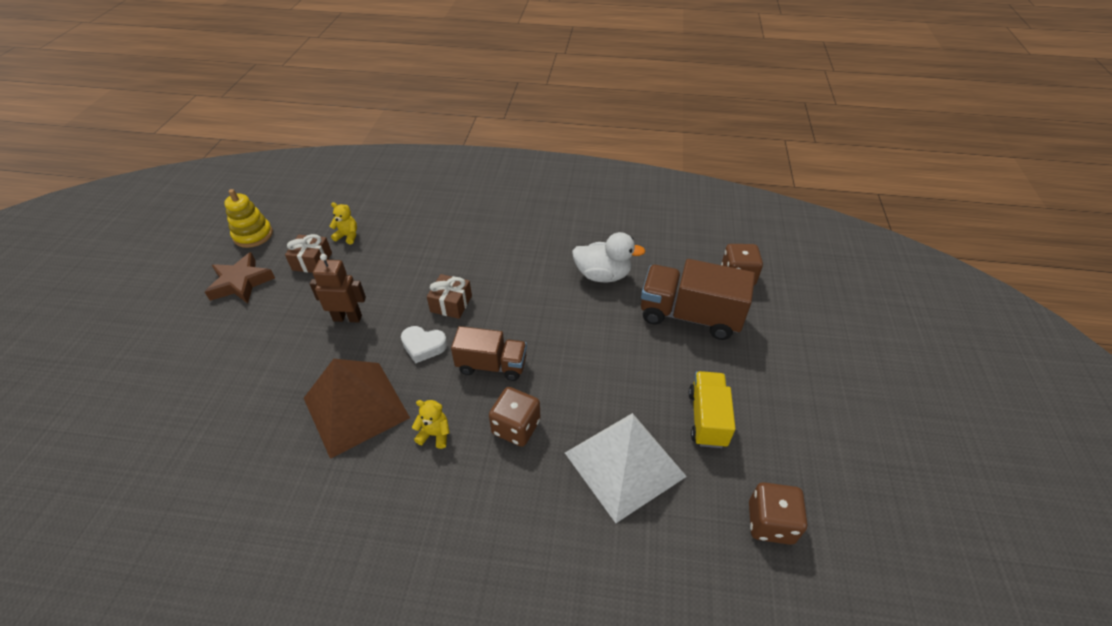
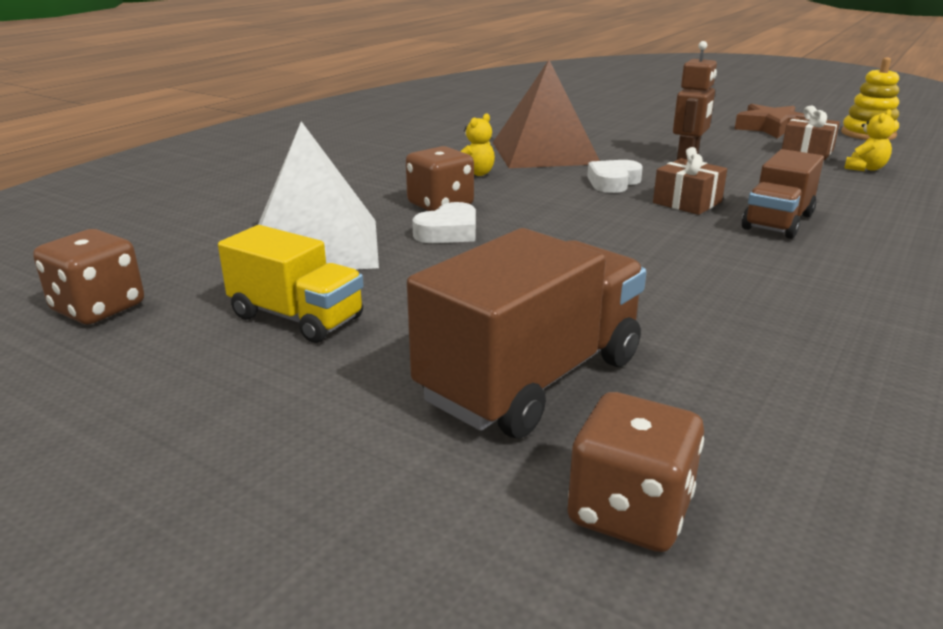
camera: 115 degrees right, 20 degrees down
brown truck [451,326,527,381] -> brown truck moved to [742,149,824,239]
white duck [572,232,645,282] -> none
none -> white heart [412,202,476,243]

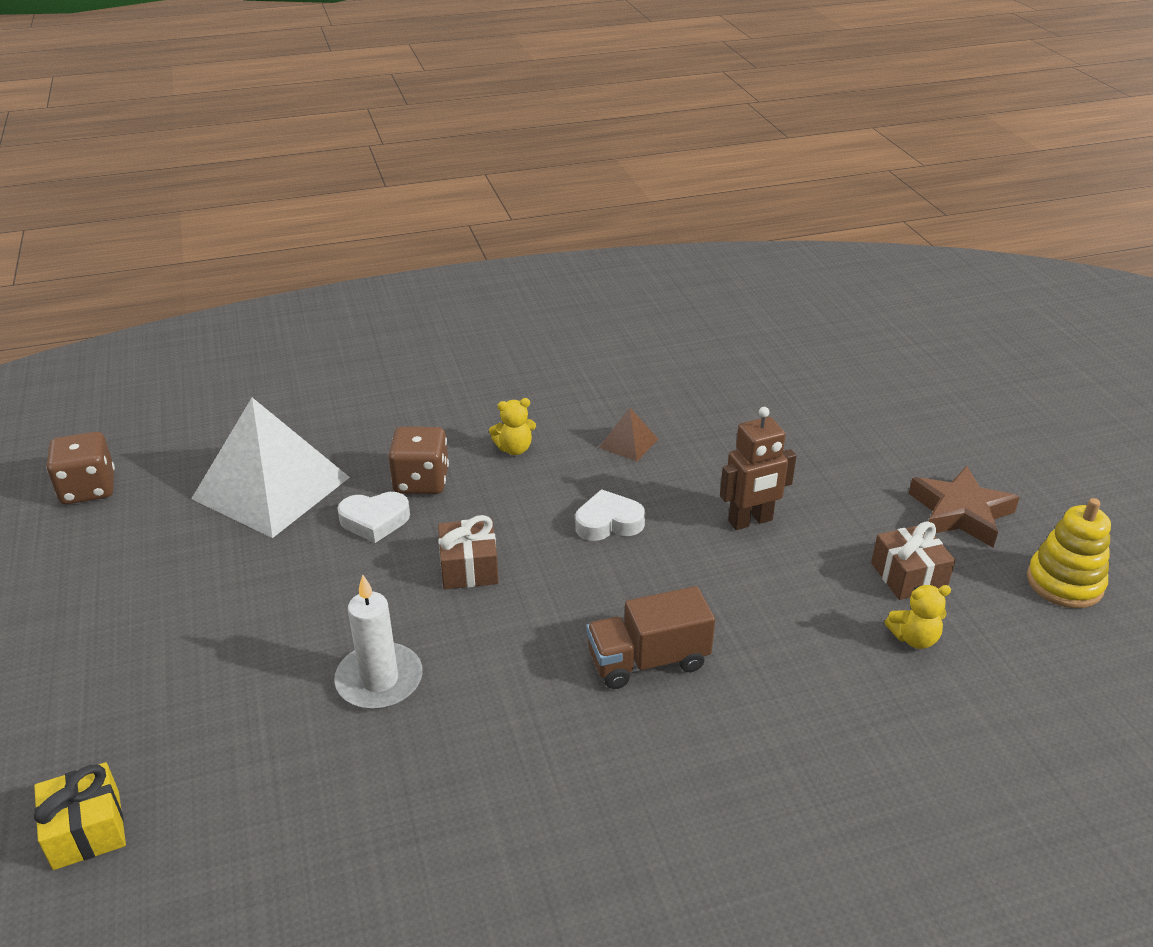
camera: 40 degrees right, 10 degrees up
yellow truck [218,225,364,343] -> none
brown truck [407,228,647,438] -> none
brown pyramid [493,60,600,168] -> brown pyramid [599,408,658,462], size x0.42
brown dice [567,392,704,552] -> yellow gift [34,762,126,870]
brown gift [653,147,727,215] -> brown gift moved to [438,515,499,589]
none -> white candle [334,575,423,710]

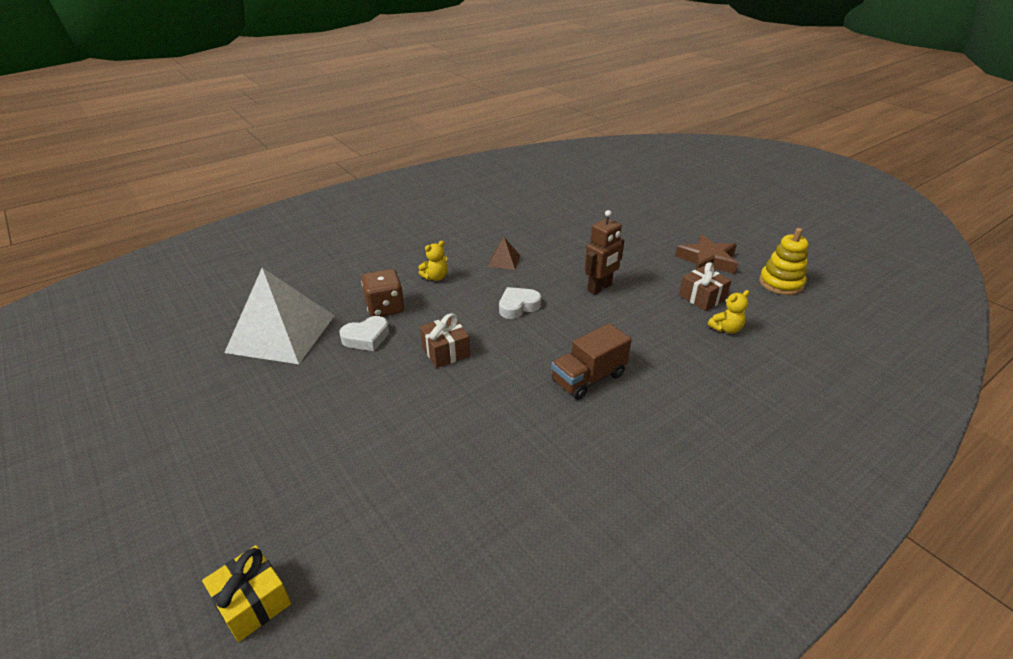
camera: 20 degrees left, 0 degrees up
brown dice [47,432,115,504] -> none
white candle [334,575,423,710] -> none

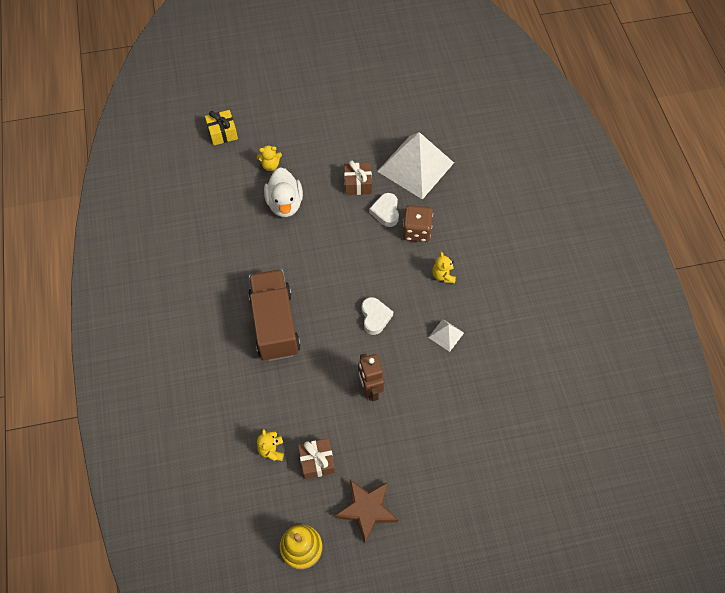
camera: 115 degrees right, 25 degrees up
brown gift [420,313,470,368] -> brown gift moved to [344,161,372,195]
brown pyramid [488,237,520,270] -> white pyramid [428,319,464,352]
brown truck [551,323,632,400] -> brown truck [248,269,301,361], size x1.56
none -> yellow teddy bear [257,145,282,171]
none -> white duck [264,167,303,217]

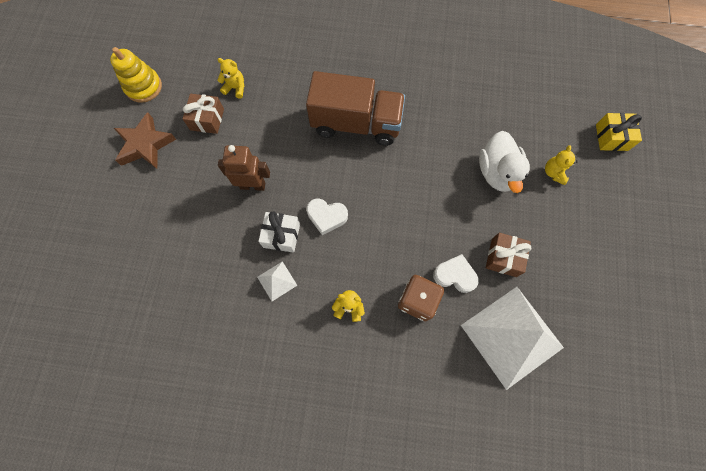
camera: 110 degrees right, 10 degrees up
white duck [264,167,303,217] -> white duck turned 105 degrees counterclockwise [479,131,530,193]
none -> white gift [258,211,300,253]

